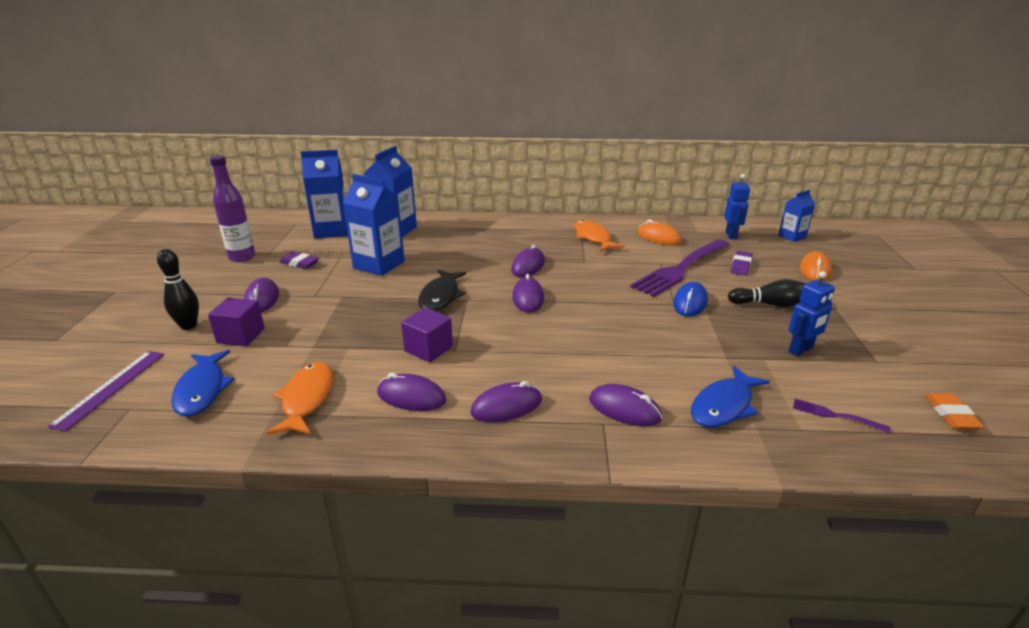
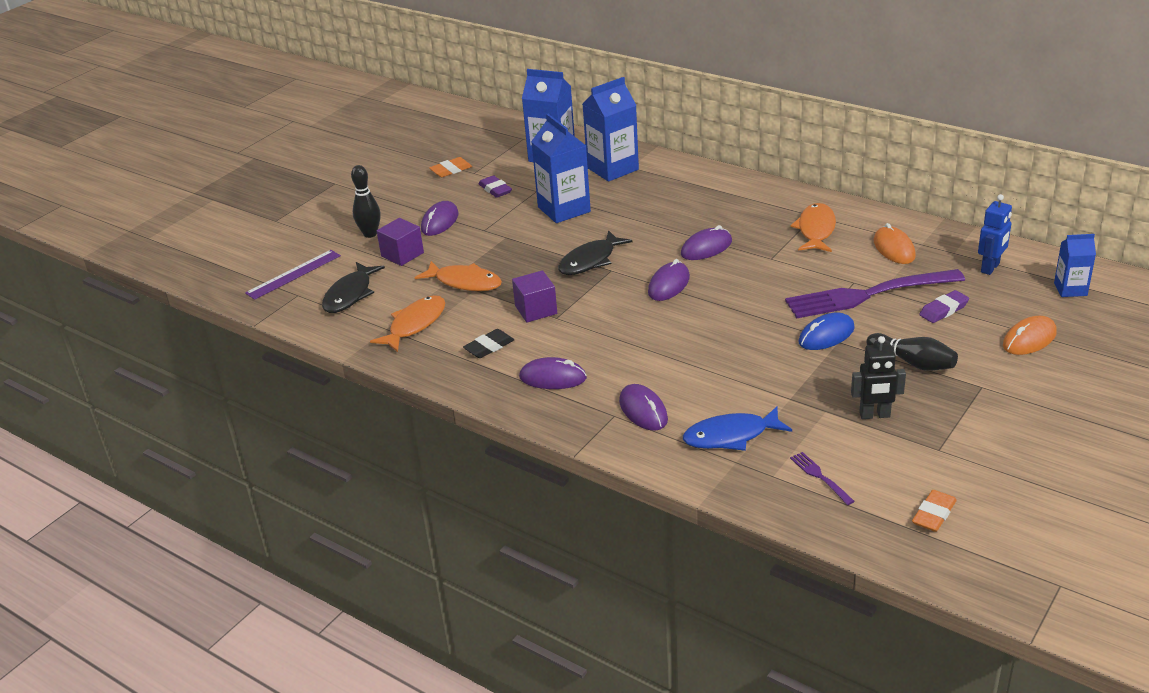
camera: 35 degrees right, 5 degrees up
blue fish [171,350,235,417] -> black fish [322,262,385,313]
purple bottle [209,155,255,262] -> orange eraser [429,157,472,177]
purple mouse [377,373,447,411] -> black eraser [463,329,514,358]
blue robot [788,271,835,356] -> black robot [851,336,906,419]
none -> orange fish [415,261,502,291]

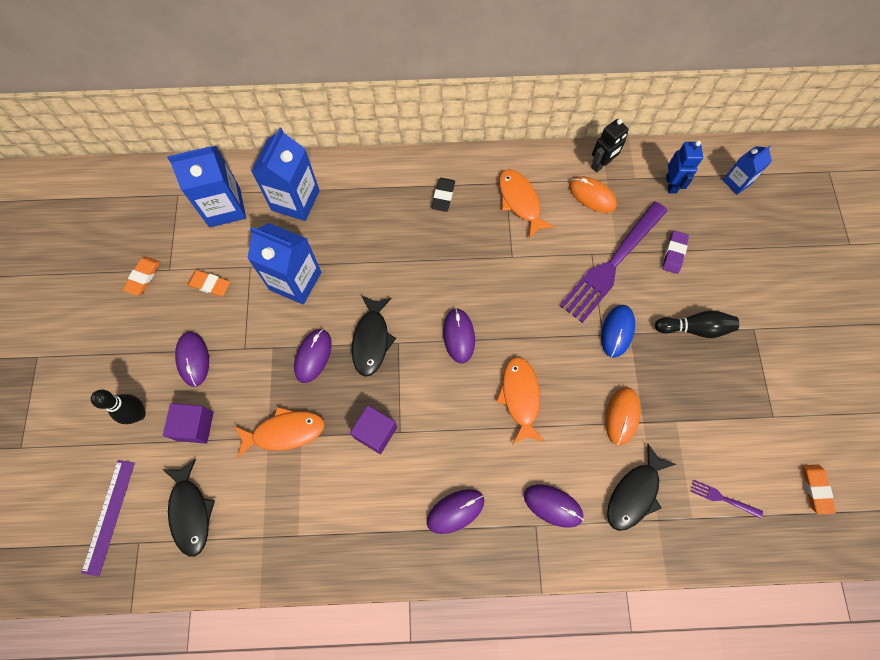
camera: 40 degrees left, 35 degrees up
orange fish [370,295,445,352] -> orange fish moved to [496,357,545,444]
black eraser [463,329,514,358] -> black eraser moved to [431,178,455,212]
purple eraser [478,175,512,198] -> orange eraser [187,270,230,297]
purple mouse [681,225,732,260] -> purple mouse moved to [294,329,331,383]
blue fish [683,406,792,451] -> black fish [607,444,676,531]
black robot [851,336,906,419] -> black robot moved to [591,119,629,173]
orange mouse [1003,316,1057,355] -> orange mouse moved to [605,387,641,445]

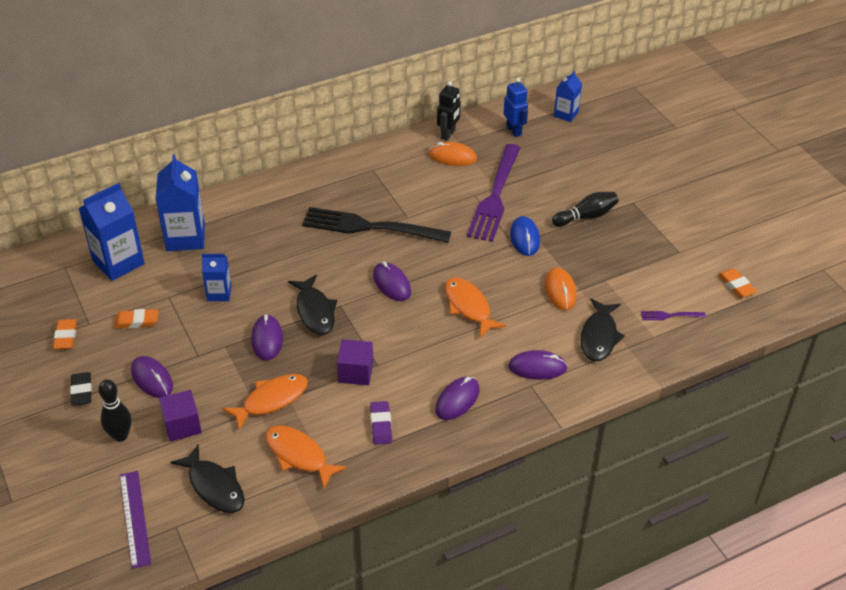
camera: 25 degrees left, 25 degrees down
blue carton [247,223,321,305] -> blue carton [201,254,231,301], size x0.57
black eraser [431,178,455,212] -> black eraser moved to [70,372,92,406]
orange fish [499,169,555,238] -> orange fish moved to [266,425,347,489]
purple eraser [662,231,689,274] -> purple eraser moved to [370,401,392,445]
none -> black fork [302,207,451,243]

